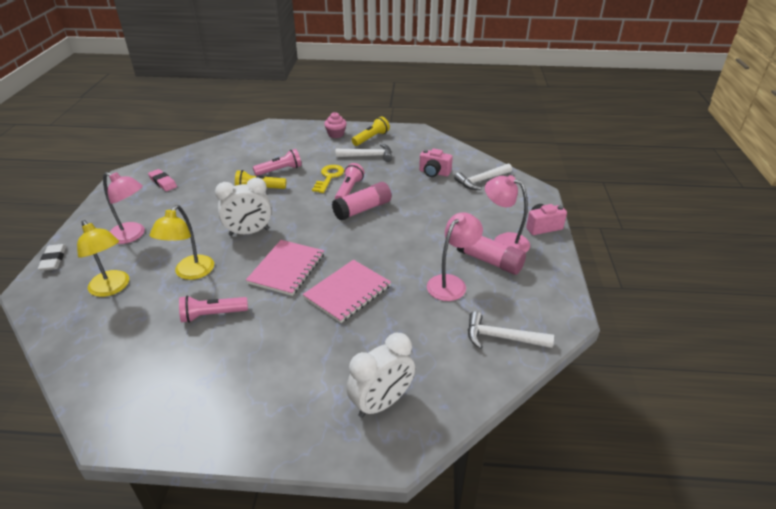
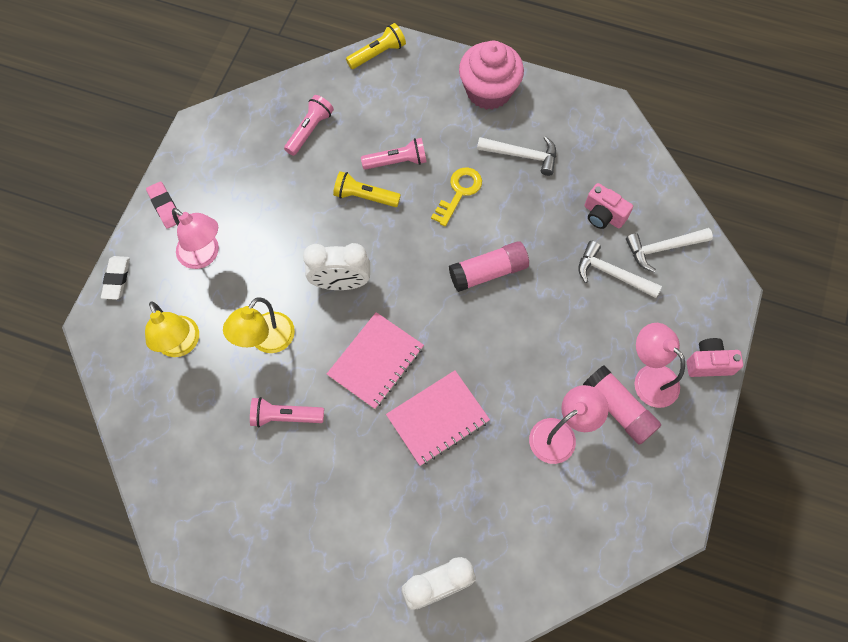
camera: 15 degrees right, 30 degrees up
pink eraser [148,169,177,191] -> pink eraser moved to [146,181,180,229]
pink cupcake [324,112,347,138] -> pink cupcake [459,41,524,110], size x1.95
pink flashlight [335,163,364,199] -> pink flashlight moved to [284,95,334,156]
yellow flashlight [352,116,390,146] -> yellow flashlight moved to [346,23,406,69]
white hammer [468,311,554,349] -> white hammer moved to [578,241,662,298]

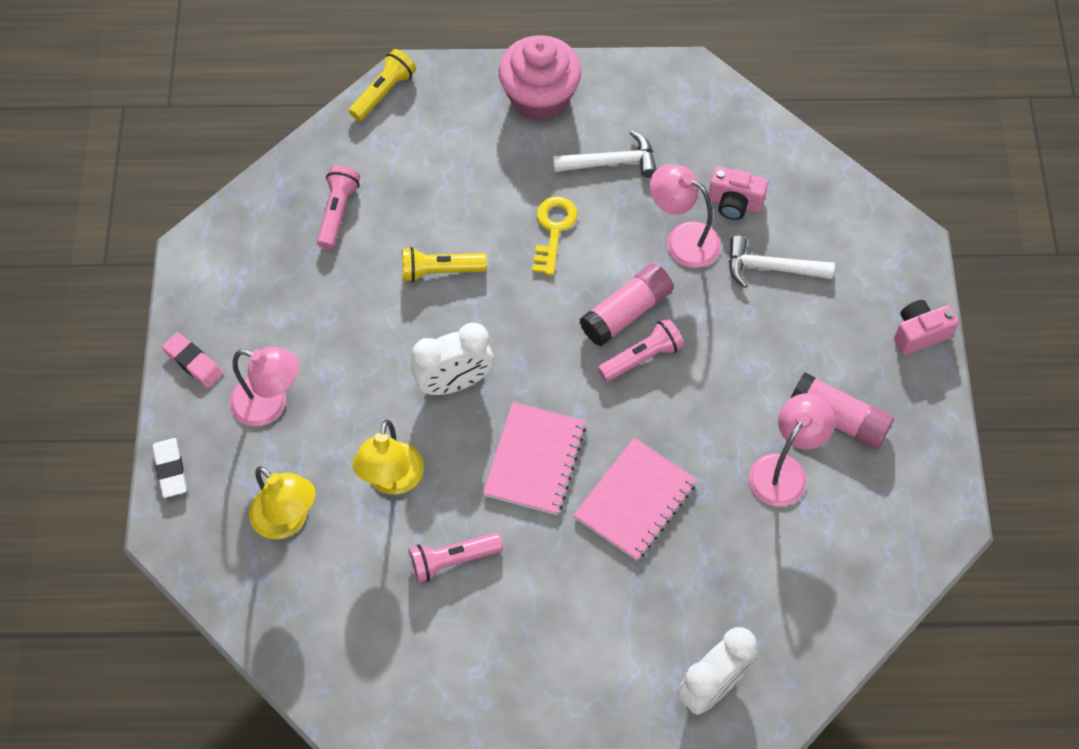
camera: 20 degrees left, 5 degrees down
pink flashlight [361,138,426,170] -> pink flashlight moved to [598,318,684,382]
white hammer [626,228,713,272] -> none
pink lamp [634,323,685,408] -> pink lamp moved to [650,164,721,268]

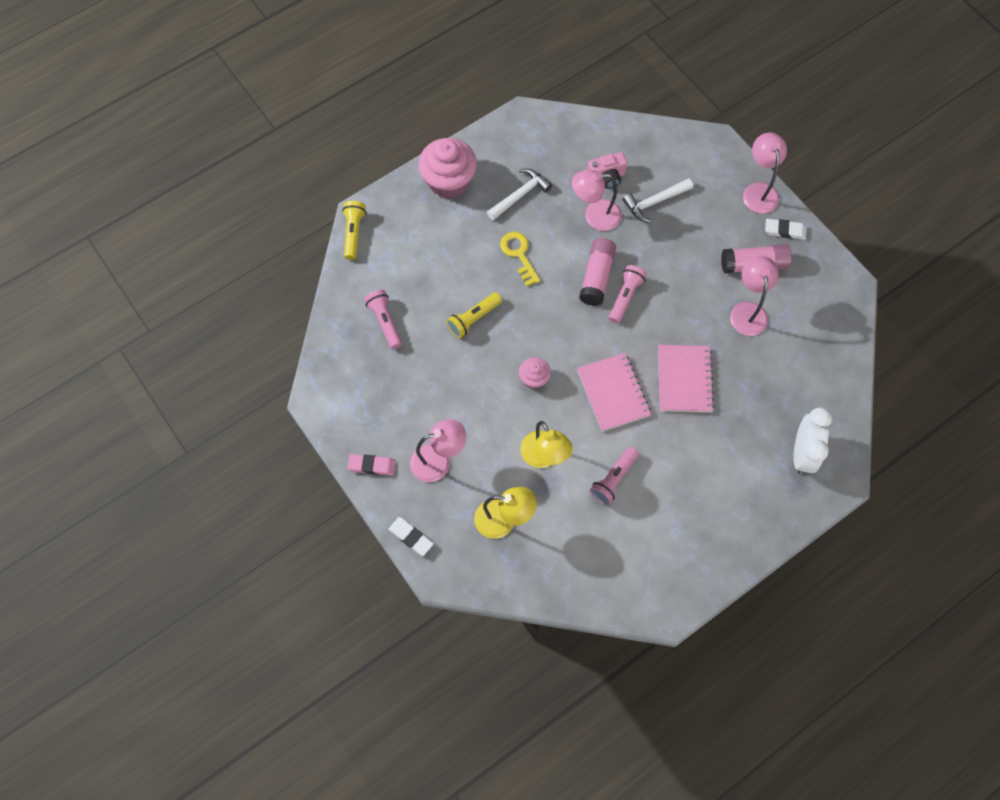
camera: 35 degrees left, 5 degrees up
white clock [411,323,494,395] -> pink cupcake [519,357,551,389]
pink camera [894,300,959,355] -> pink lamp [743,133,787,213]
none -> white eraser [765,218,807,240]

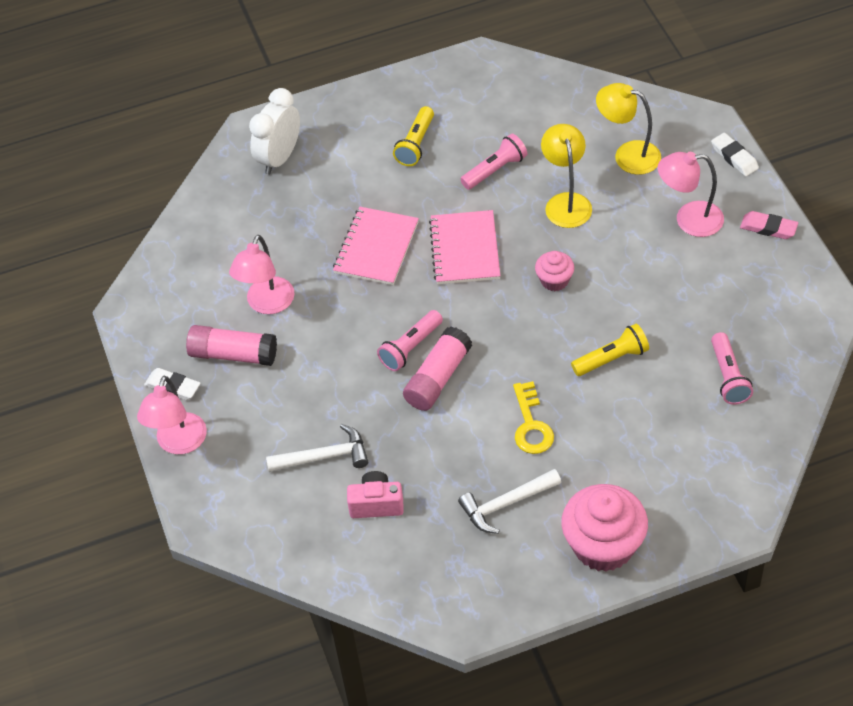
camera: 160 degrees left, 15 degrees down
yellow flashlight [342,201,366,260] -> yellow flashlight moved to [393,106,434,166]
pink lamp [572,170,622,231] -> none

